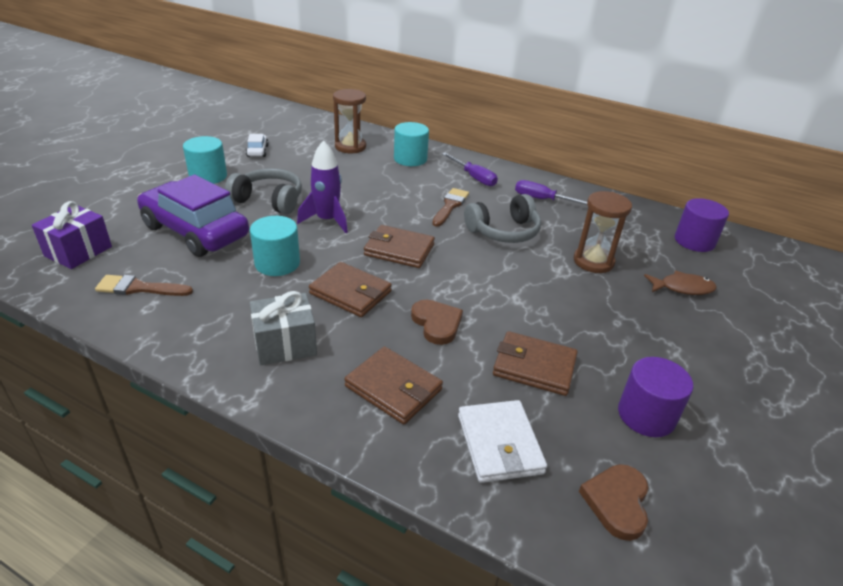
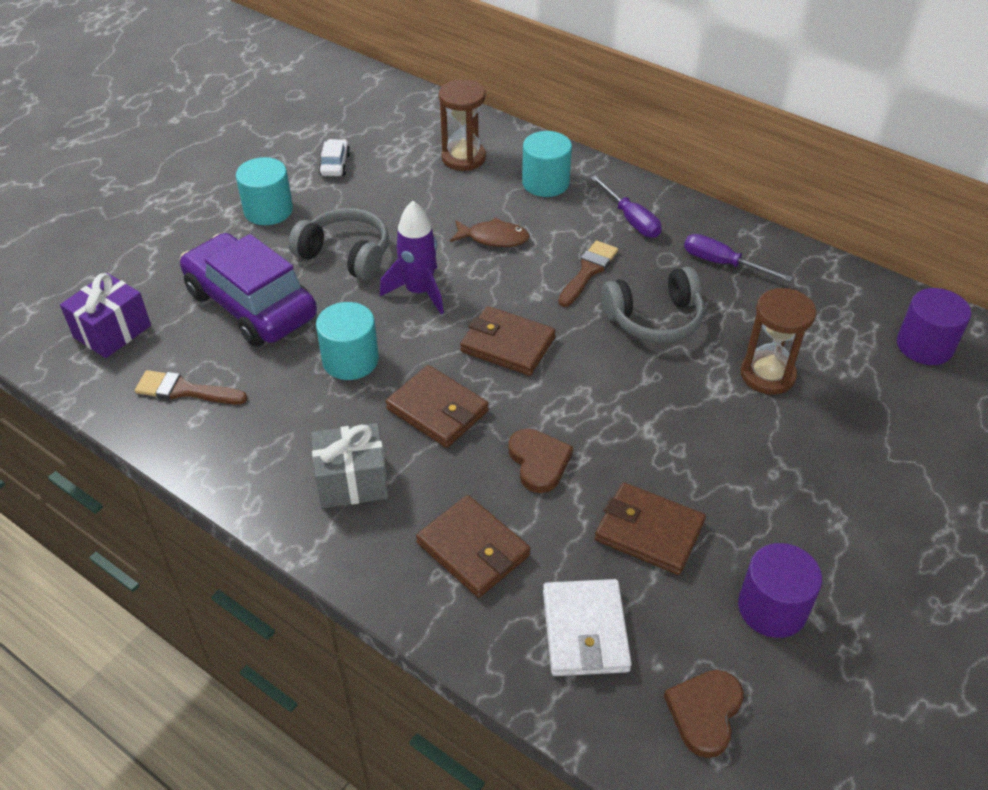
camera: 10 degrees right, 10 degrees up
brown fish [644,271,717,295] -> brown fish moved to [450,218,530,247]

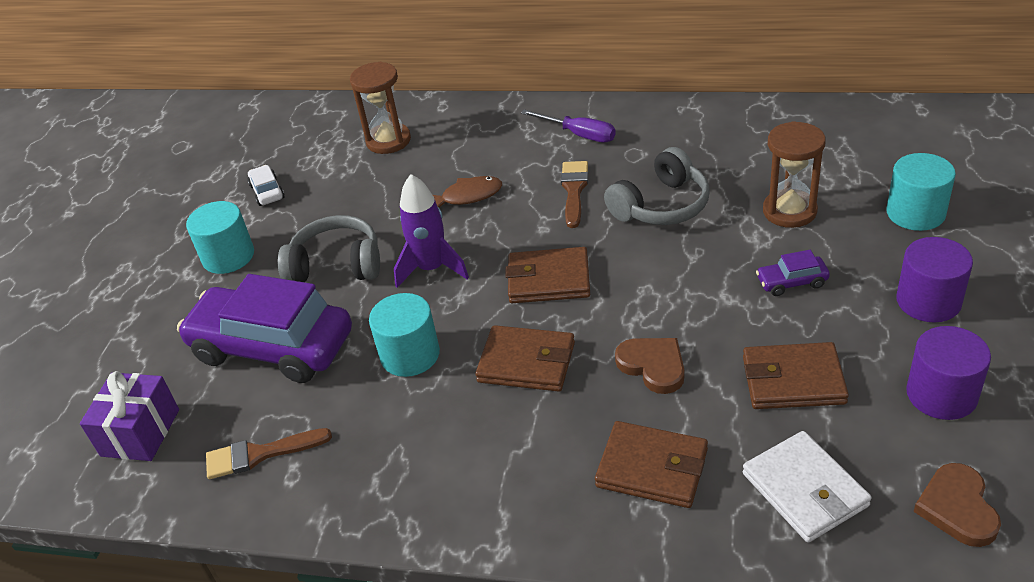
camera: 20 degrees left, 5 degrees down
grey gift [311,423,389,508] -> none
turquoise cylinder [522,131,572,197] -> turquoise cylinder moved to [887,153,956,231]
purple screwdriver [684,234,793,282] -> none
purple cylinder [897,288,971,365] -> purple cylinder moved to [896,237,973,322]
none -> purple car [756,250,830,296]

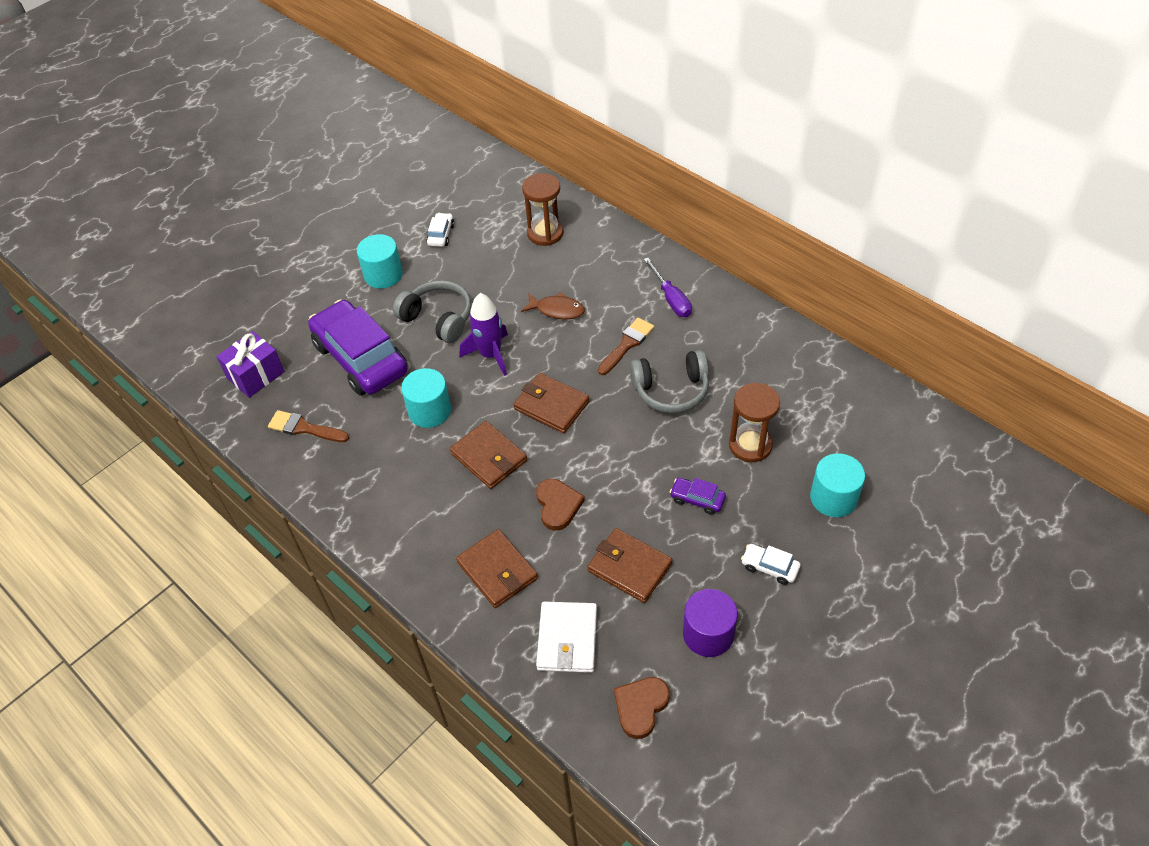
camera: 30 degrees right, 10 degrees up
purple cylinder [896,237,973,322] -> white car [741,544,800,585]

